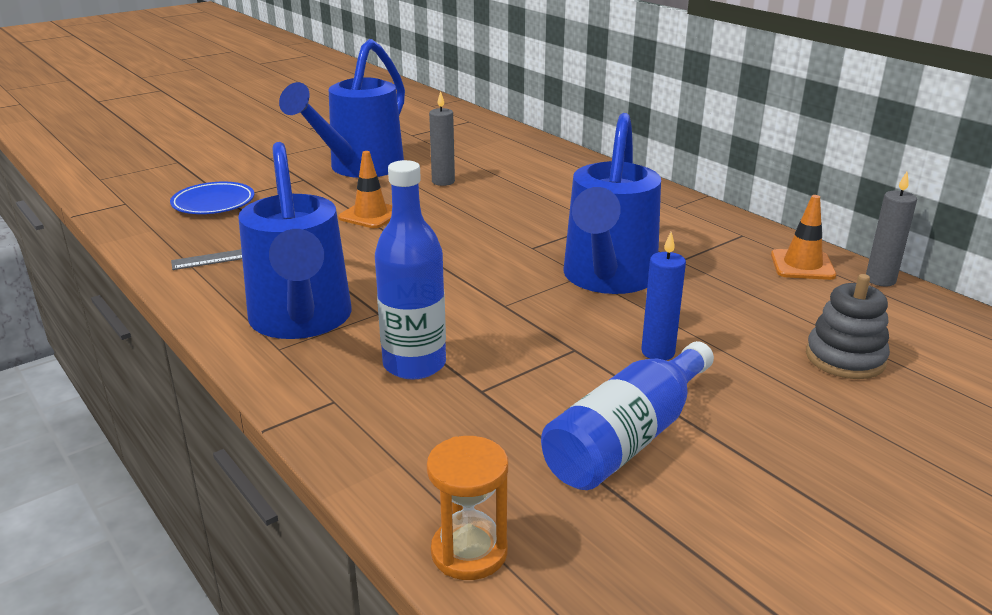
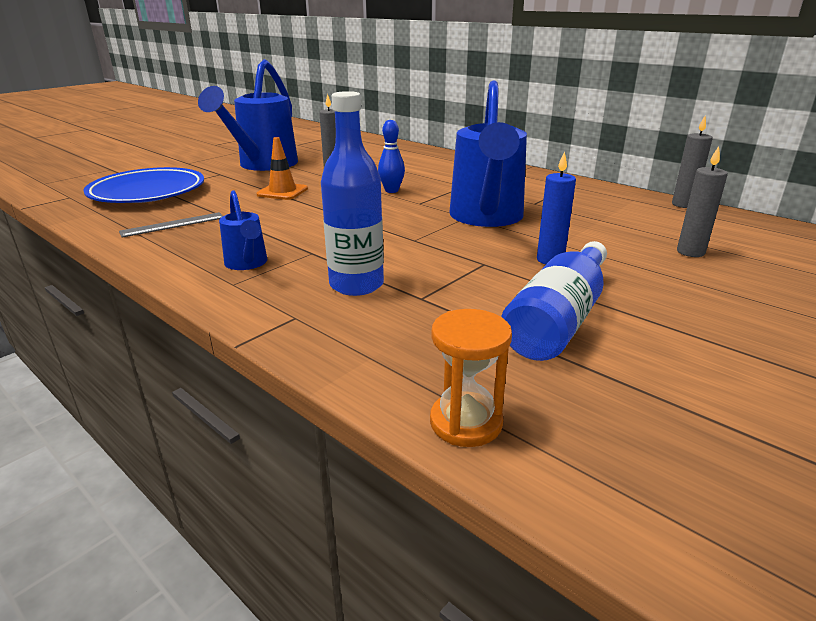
camera: 10 degrees left, 0 degrees up
blue plate [170,182,254,214] -> blue plate [83,167,204,203], size x1.66
blue watering can [238,142,352,339] -> blue watering can [219,190,267,270], size x0.47
orange traffic cone [771,195,836,280] -> none
grey stacking toy [806,274,890,379] -> grey candle [677,146,728,257]
none -> blue bowling pin [378,120,405,193]

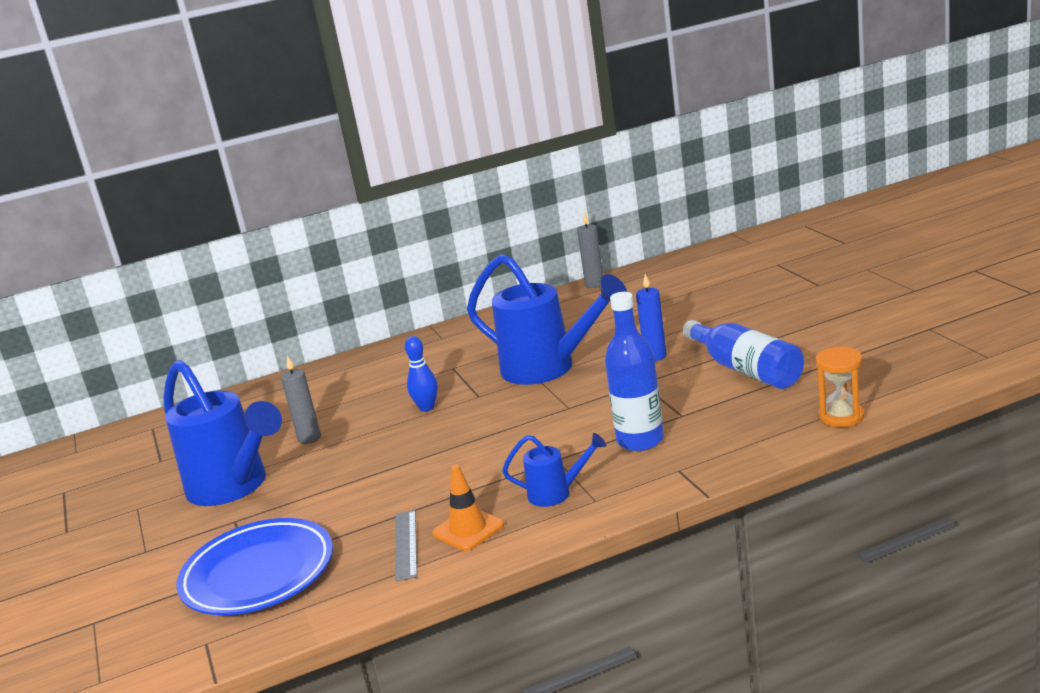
camera: 60 degrees left, 5 degrees down
orange traffic cone [257,137,308,200] -> orange traffic cone moved to [432,464,504,551]
grey candle [677,146,728,257] -> none

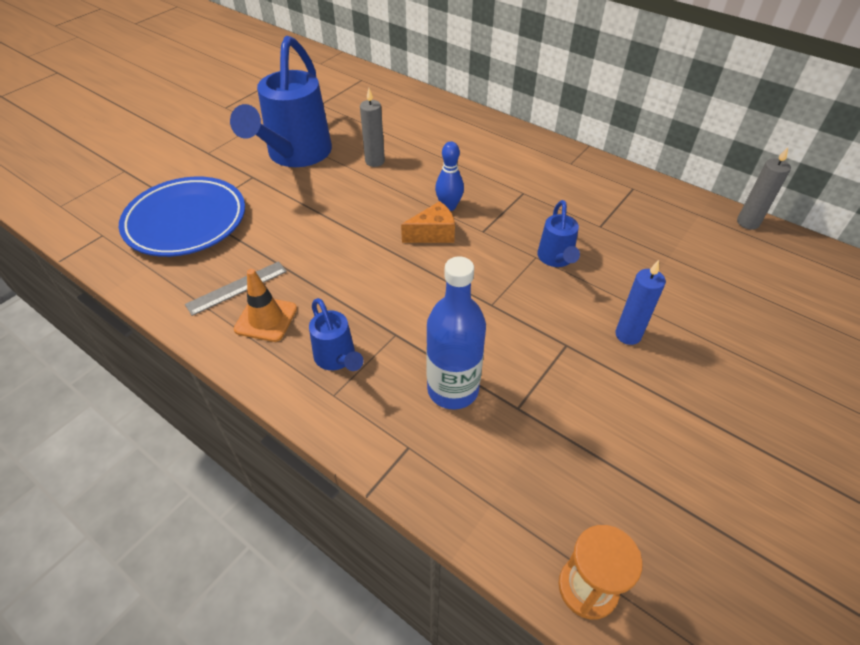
camera: 55 degrees right, 25 degrees up
blue watering can [467,254,627,385] -> blue watering can [537,200,580,267], size x0.47
blue bottle [683,320,804,389] -> none
none -> orange cheese [401,201,455,243]

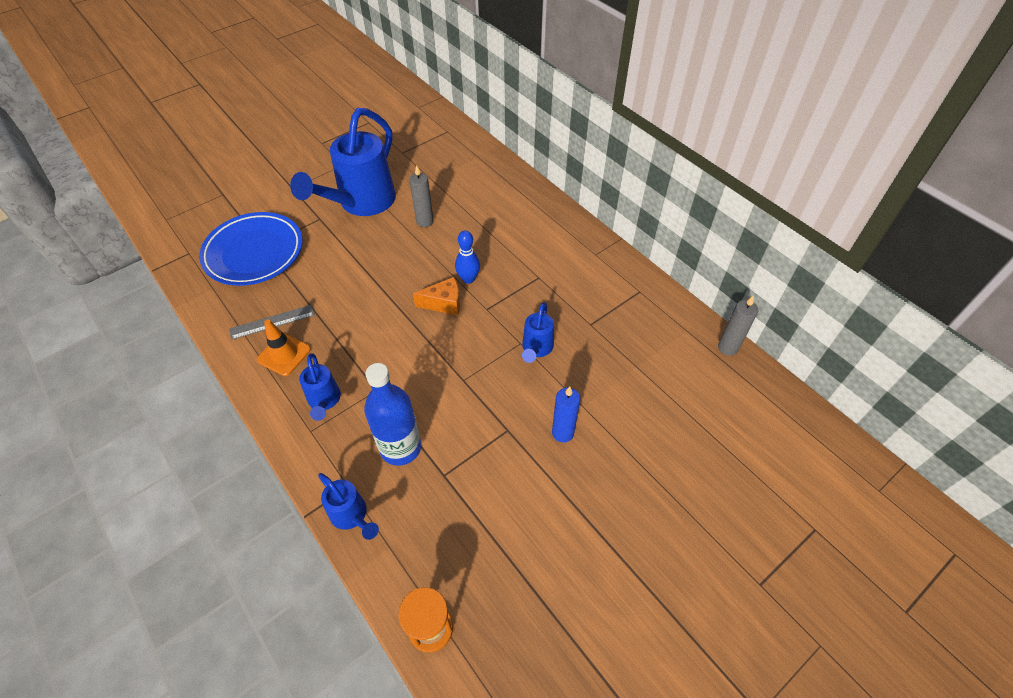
camera: 15 degrees right, 5 degrees up
none -> blue watering can [318,473,379,540]

